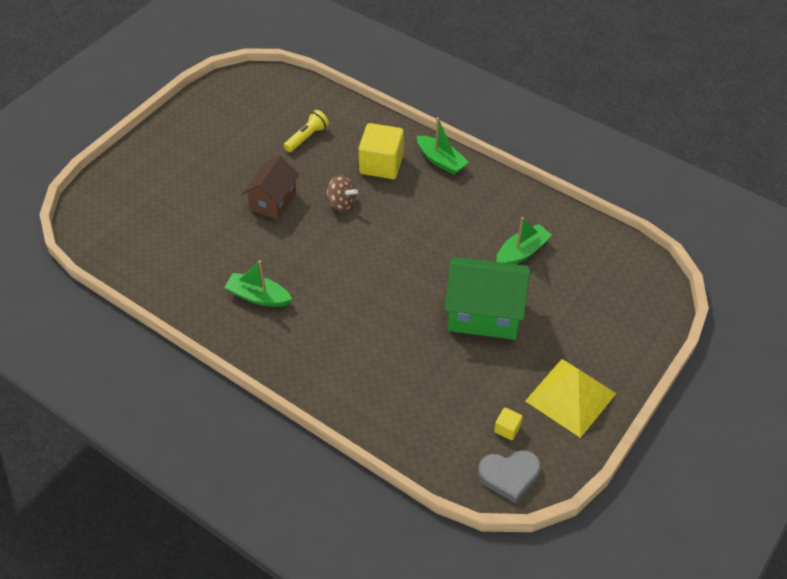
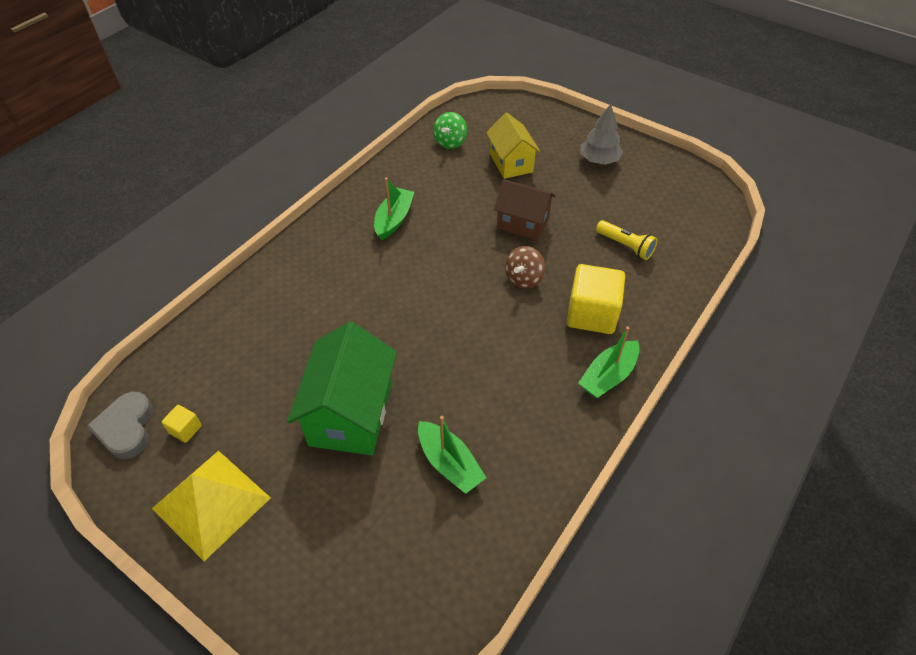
camera: 90 degrees right, 0 degrees up
none -> green spinning top [433,112,467,149]
none -> yellow house [486,112,541,179]
none -> grey tree [580,104,623,165]

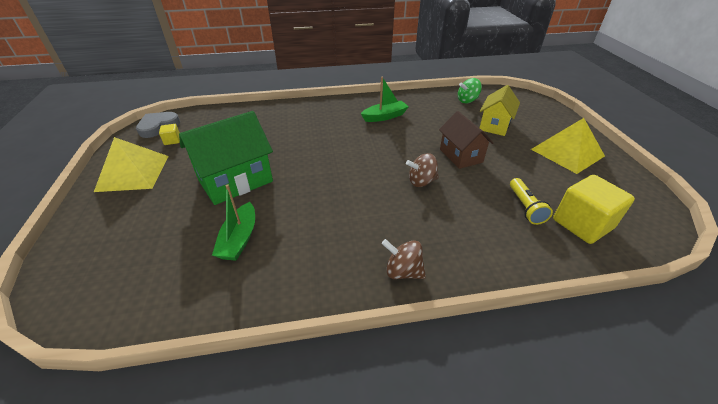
camera: 45 degrees right, 10 degrees down
yellow cube [567,264,625,334] -> yellow cube moved to [553,175,635,244]
green boat [578,326,640,399] -> brown spinning top [382,239,426,279]
grey tree [580,104,623,165] -> yellow pyramid [531,118,605,174]

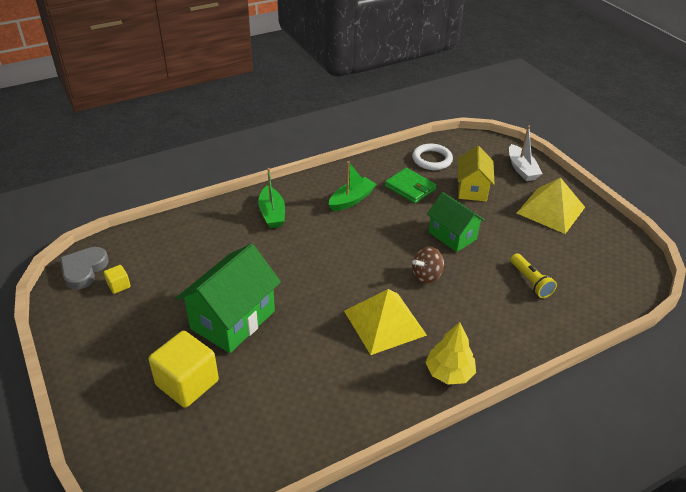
camera: 20 degrees left, 0 degrees up
yellow pyramid [94,137,169,192] -> yellow pyramid moved to [344,289,427,355]
green boat [212,184,255,261] -> green boat moved to [258,168,285,228]
brown spinning top [382,239,426,279] -> yellow tree [426,322,476,385]
brown house [439,111,493,169] -> green house [427,192,485,252]
green spinning top [458,78,482,103] -> white ring [412,144,453,170]
yellow cube [553,175,635,244] -> yellow cube moved to [149,331,219,408]
none -> green wallet [385,168,437,203]
none -> white boat [509,125,542,181]

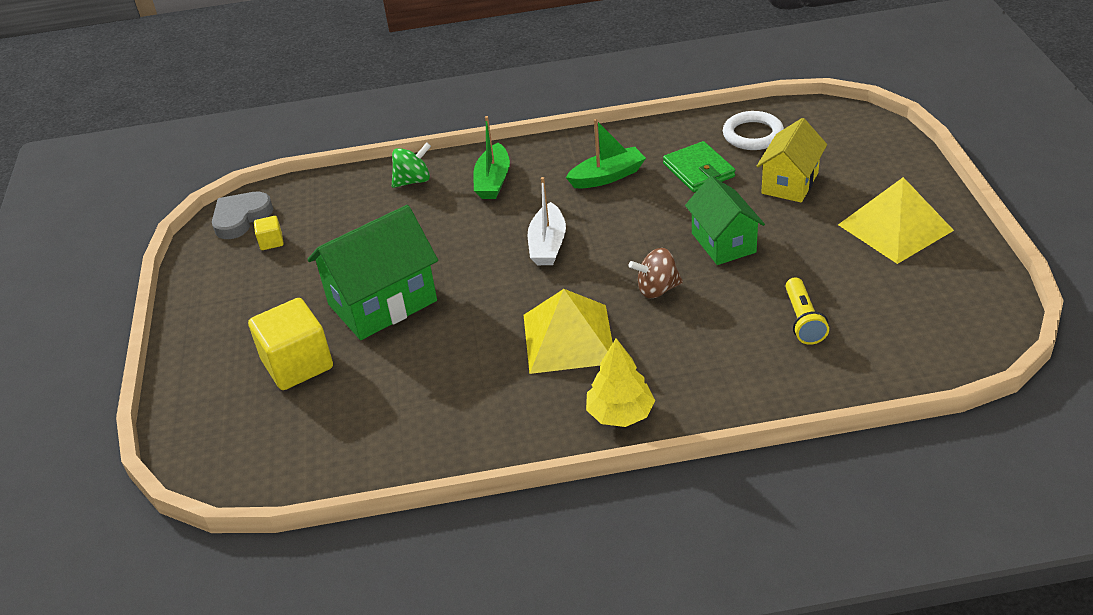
camera: 25 degrees right, 0 degrees up
white boat [509,125,542,181] -> white boat moved to [528,177,566,265]
none -> green spinning top [392,142,431,188]

